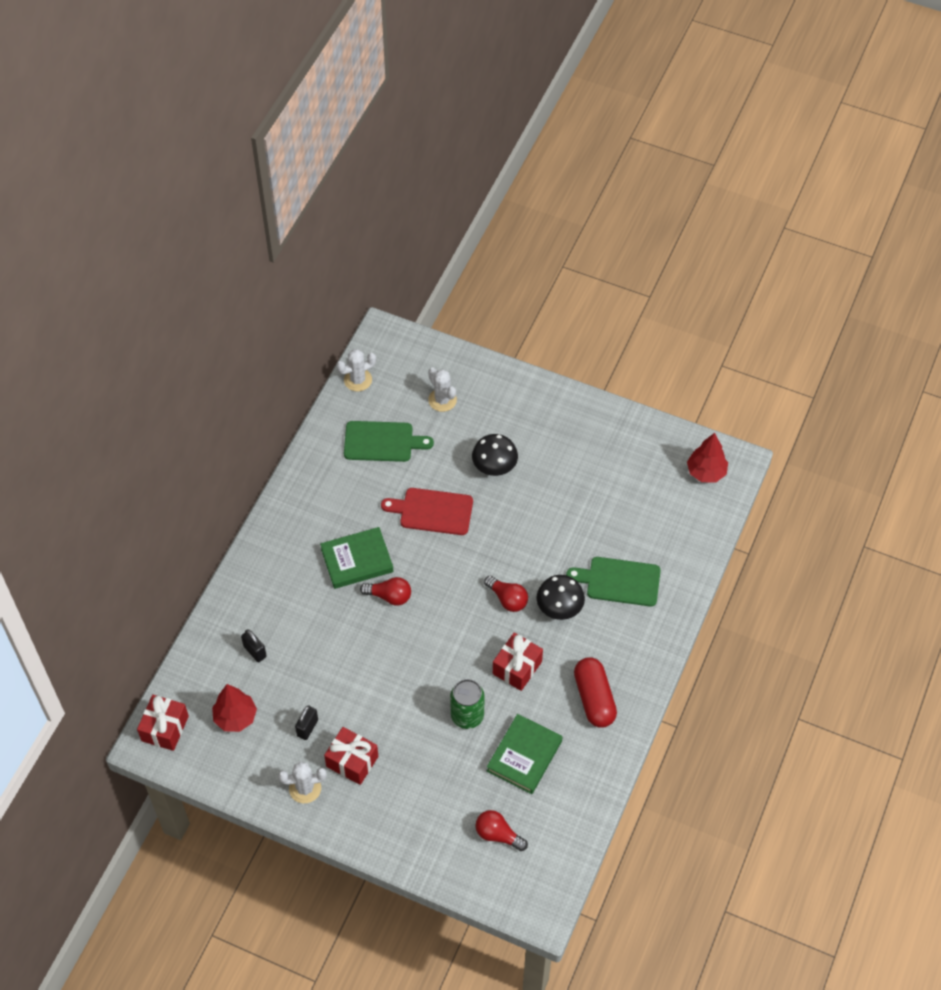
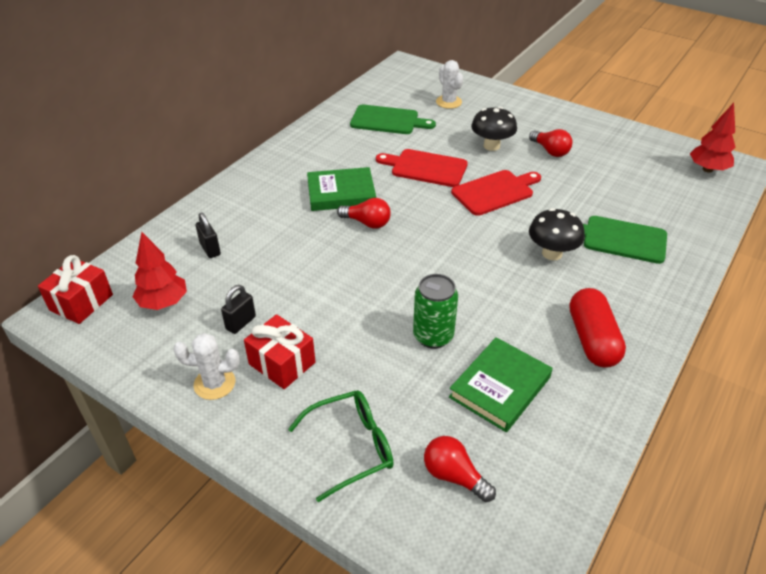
camera: 10 degrees right, 15 degrees down
white cactus [336,349,376,391] -> none
red light bulb [484,576,528,612] -> red light bulb moved to [529,129,572,157]
red gift [493,632,543,691] -> none
none -> green glasses [288,390,394,502]
none -> red cutting board [451,170,541,216]

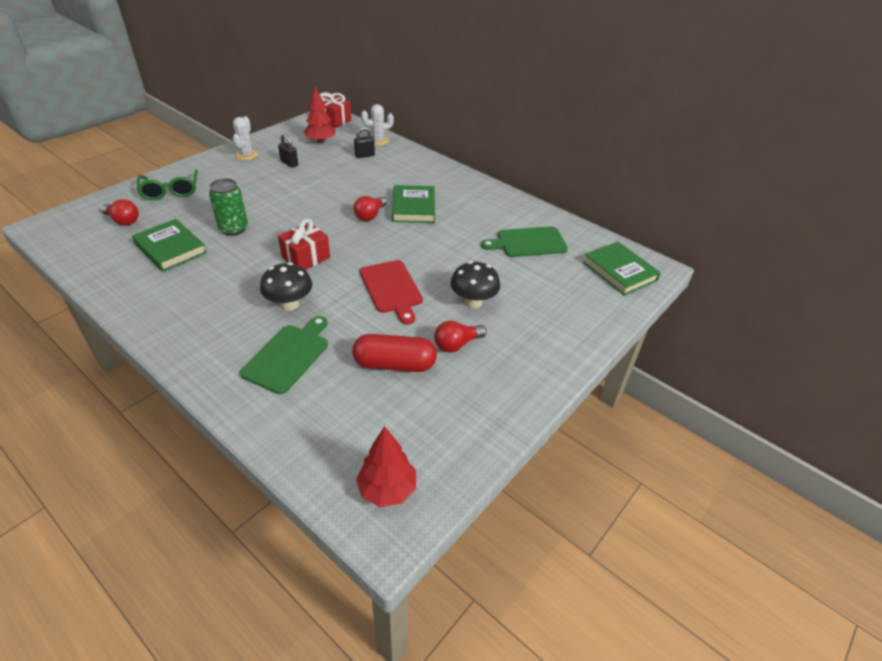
camera: 95 degrees right, 0 degrees up
red gift [244,314,315,389] -> red gift moved to [278,219,330,270]
green cutting board [350,105,436,134] -> green cutting board turned 60 degrees clockwise [481,226,568,257]
red cutting board [376,149,468,187] -> none
red light bulb [424,436,496,502] -> red light bulb turned 75 degrees clockwise [101,199,139,226]
white cactus [436,60,463,109] -> white cactus moved to [361,104,394,146]
red capsule [569,288,626,368] -> red capsule moved to [352,334,437,372]
none -> green book [583,242,661,296]

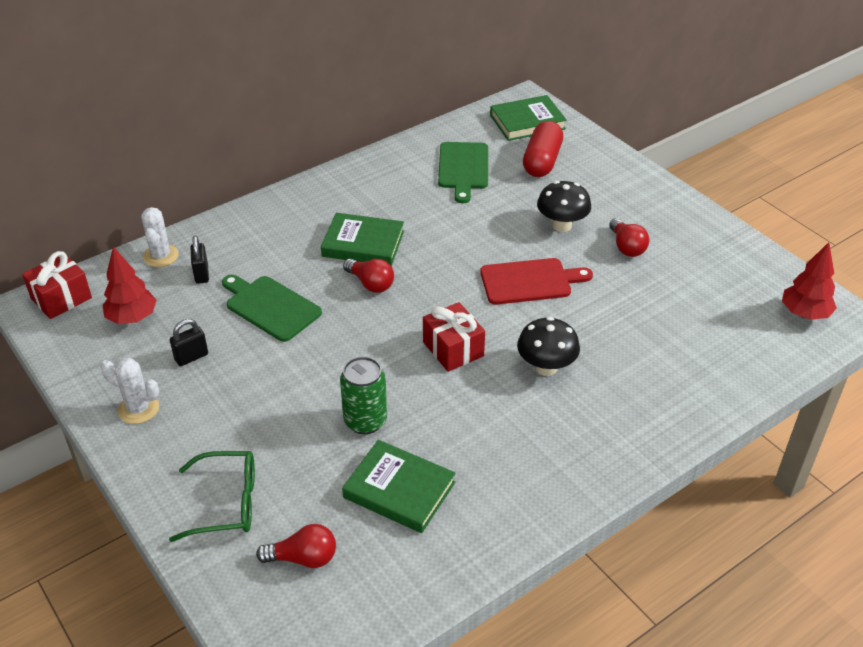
camera: 75 degrees left, 0 degrees up
red light bulb [101,199,139,226] -> red light bulb turned 45 degrees clockwise [256,524,336,568]
green book [132,219,207,272] -> green book turned 60 degrees clockwise [342,440,456,533]
green cutting board [240,316,328,394] -> green cutting board moved to [222,275,322,342]
red capsule [352,334,437,372] -> red capsule moved to [523,121,563,177]

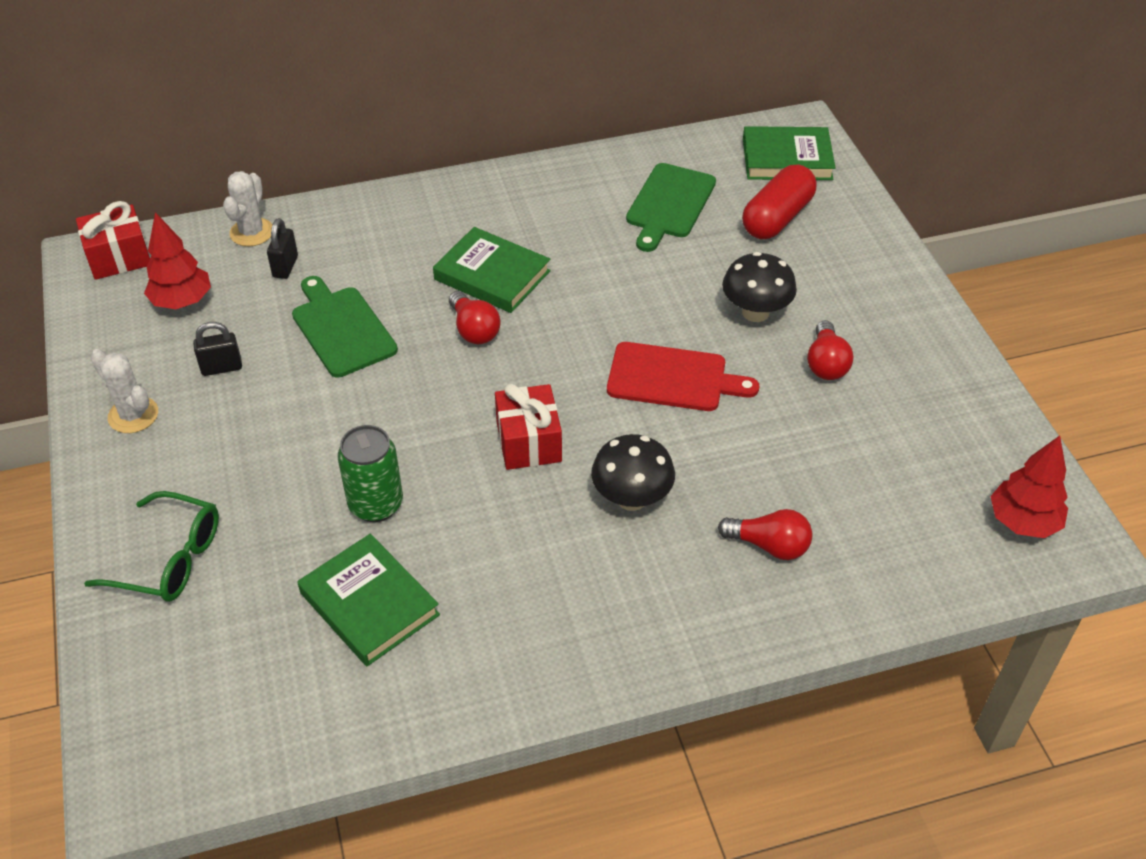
camera: 20 degrees right, 5 degrees up
red light bulb [256,524,336,568] -> red light bulb moved to [718,509,812,560]

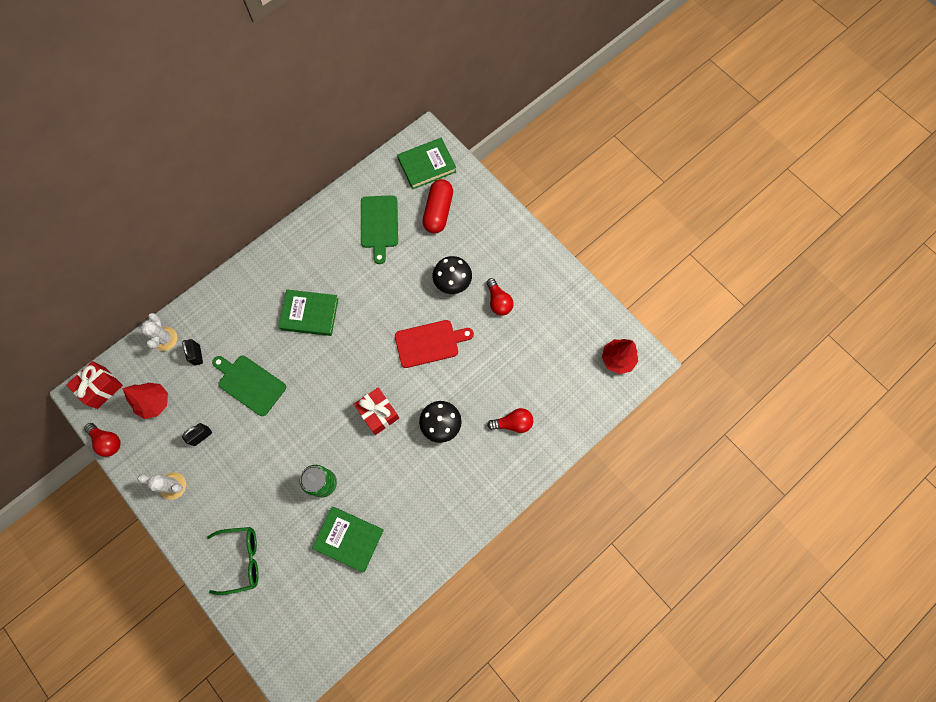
camera: 25 degrees left, 25 degrees up
red light bulb [449,291,501,344] -> red light bulb moved to [84,423,121,457]

